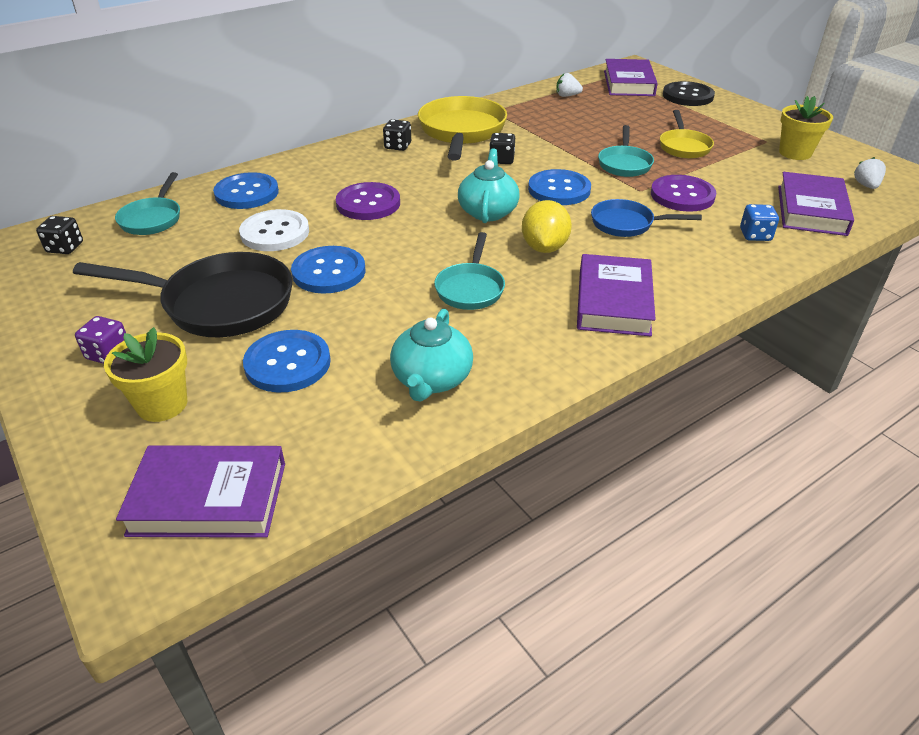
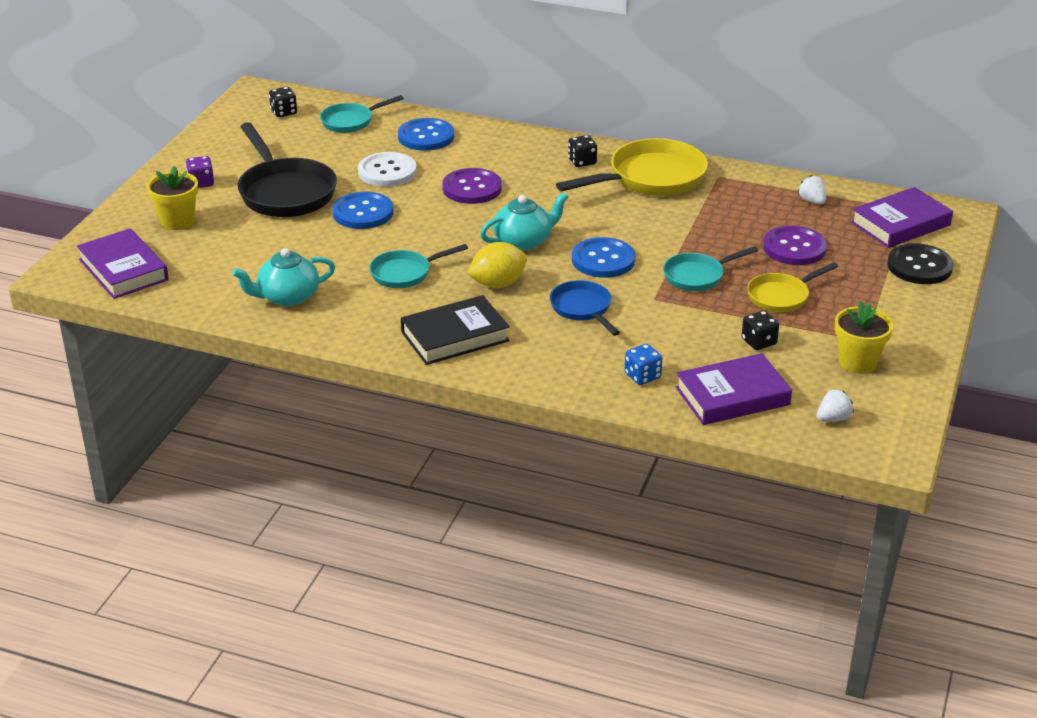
camera: 55 degrees right, 5 degrees down
blue button [243,330,331,392] -> none
black dice [489,133,515,164] -> black dice moved to [741,310,779,350]
purple book [577,254,656,337] -> black book [401,295,510,365]
purple button [651,175,717,212] -> purple button moved to [763,226,827,265]

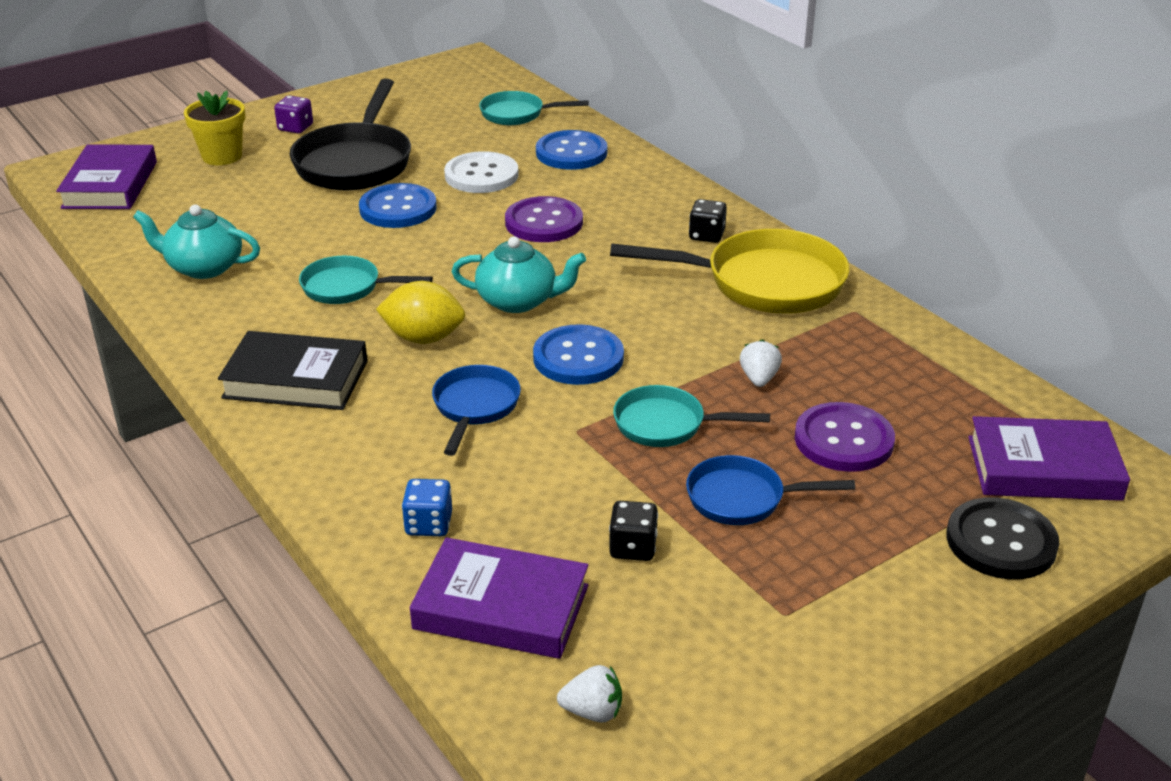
camera: 35 degrees right, 0 degrees up
black dice [269,87,297,117] -> none
yellow pan [747,262,838,313] -> blue pan [686,455,855,525]
white strawberry [798,175,826,204] -> white strawberry moved to [740,339,782,387]
yellow flower pot [835,301,893,374] -> none

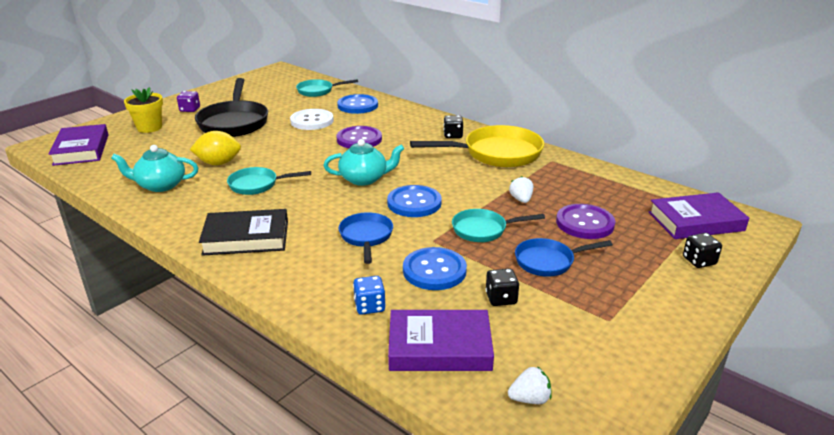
camera: 15 degrees left, 5 degrees down
blue button [359,183,437,228] -> blue button moved to [403,247,467,290]
yellow lemon [376,281,465,344] -> yellow lemon moved to [190,131,241,165]
black button [946,497,1059,579] -> black dice [683,233,722,268]

